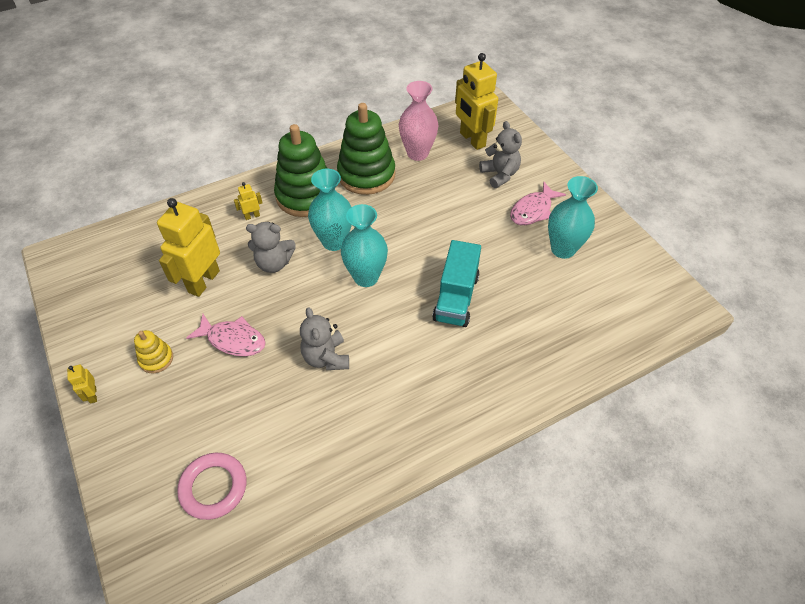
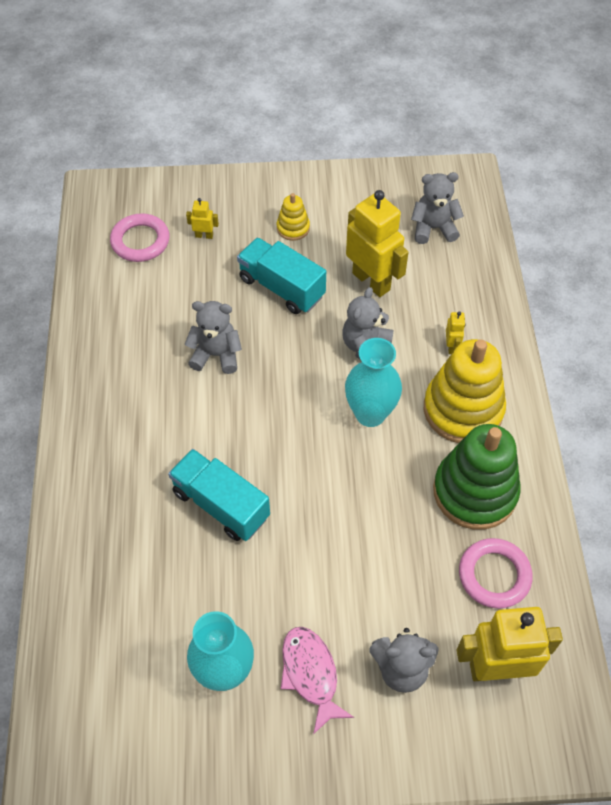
camera: 115 degrees right, 5 degrees up
yellow robot [67,365,97,404] -> yellow robot moved to [186,198,219,239]
pink fish [186,314,266,356] -> turquoise truck [237,237,326,314]
green stacking toy [274,124,328,217] -> yellow stacking toy [424,339,506,443]
turquoise vase [341,204,388,287] -> none
pink vase [399,81,438,161] -> pink ring [459,538,533,609]
none -> grey teddy bear [411,172,464,244]

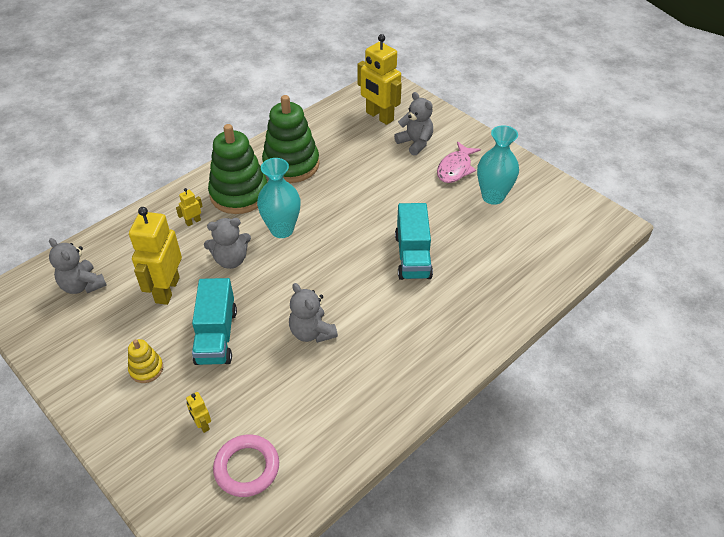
camera: 130 degrees left, 10 degrees down
yellow stacking toy [424,339,506,443] -> green stacking toy [208,124,267,214]
pink ring [459,538,533,609] -> none

